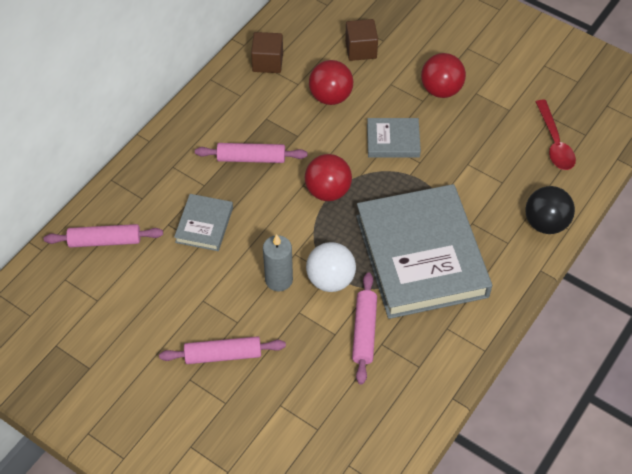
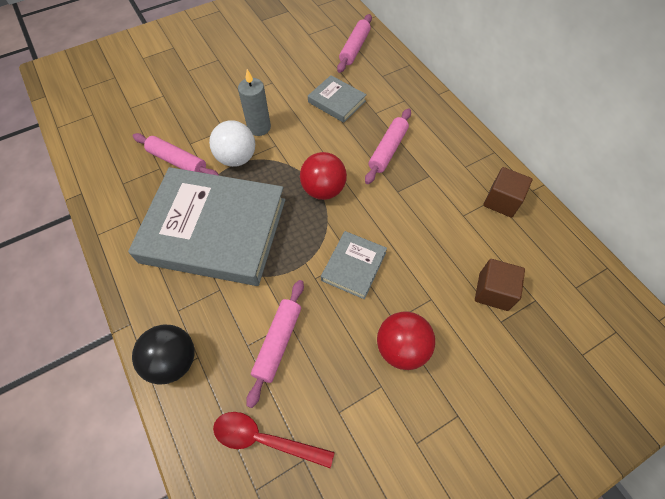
camera: 115 degrees right, 5 degrees up
pink rolling pin [159,336,286,364] -> pink rolling pin moved to [246,280,304,408]
red ball [309,60,353,105] -> none

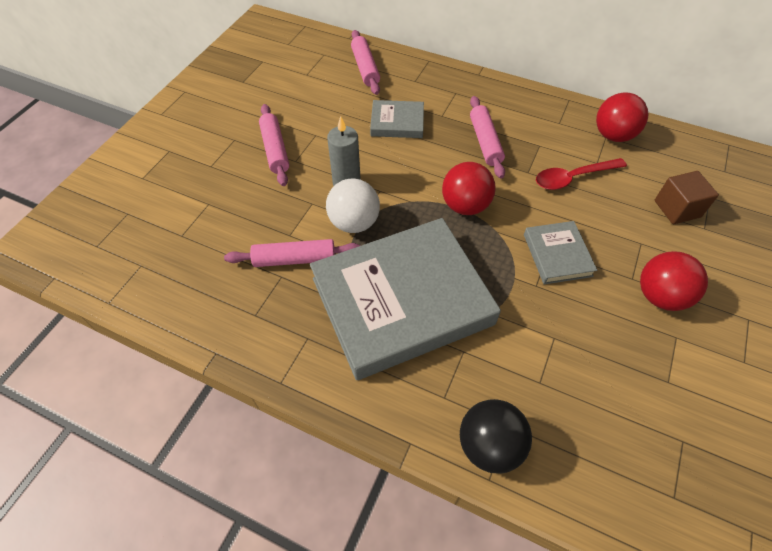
camera: 35 degrees left, 5 degrees down
red spoon [213,412,335,468] -> red spoon moved to [536,158,627,190]
pink rolling pin [246,280,304,408] -> pink rolling pin moved to [259,104,289,186]
brown cube [483,167,532,218] -> red ball [596,92,648,142]

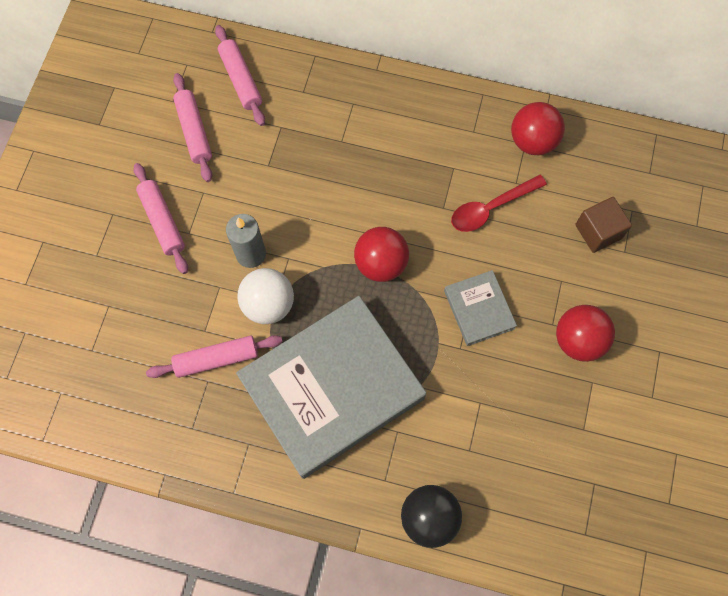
camera: 10 degrees left, 15 degrees up
grey book [370,100,424,138] -> none
pink rolling pin [470,96,505,179] -> pink rolling pin moved to [173,73,212,182]

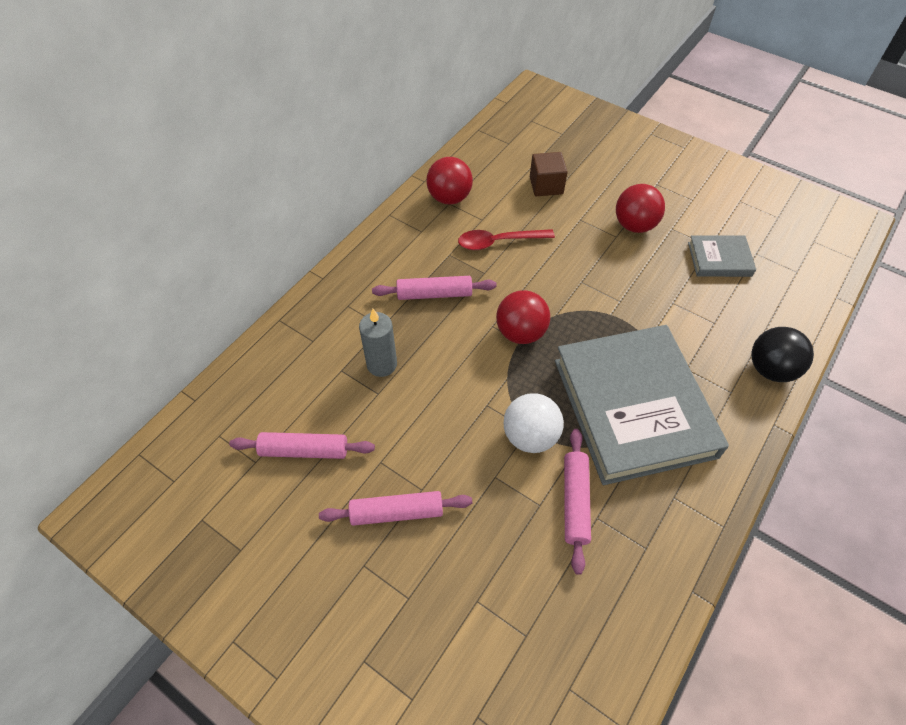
camera: 70 degrees left, 15 degrees down
pink rolling pin [215,25,265,126] -> pink rolling pin moved to [372,276,497,300]
grey candle [226,214,266,268] -> grey candle moved to [359,309,397,377]
grey book [444,270,517,346] -> grey book moved to [688,235,756,277]
red spoon [451,175,547,232] -> red spoon turned 90 degrees clockwise [458,229,555,250]

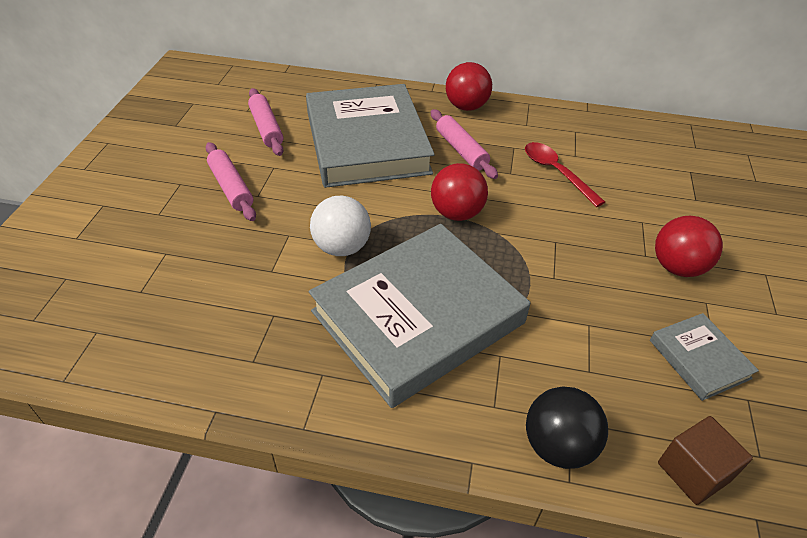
camera: 65 degrees right, 10 degrees down
grey candle [359,309,397,377] -> grey book [306,84,435,188]
red ball [426,157,473,204] -> red ball moved to [446,62,492,111]
brown cube [530,152,568,196] -> brown cube moved to [658,416,753,505]
pink rolling pin [564,429,591,575] -> none

